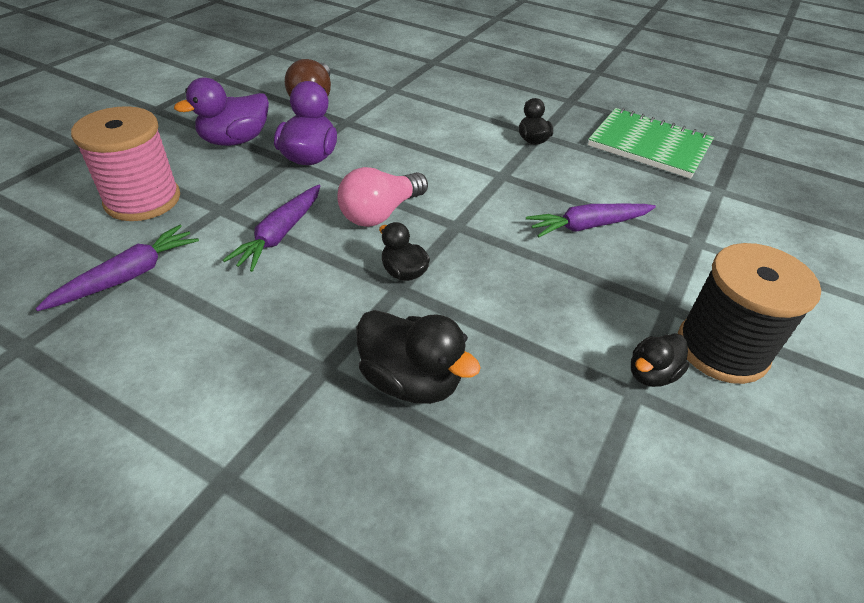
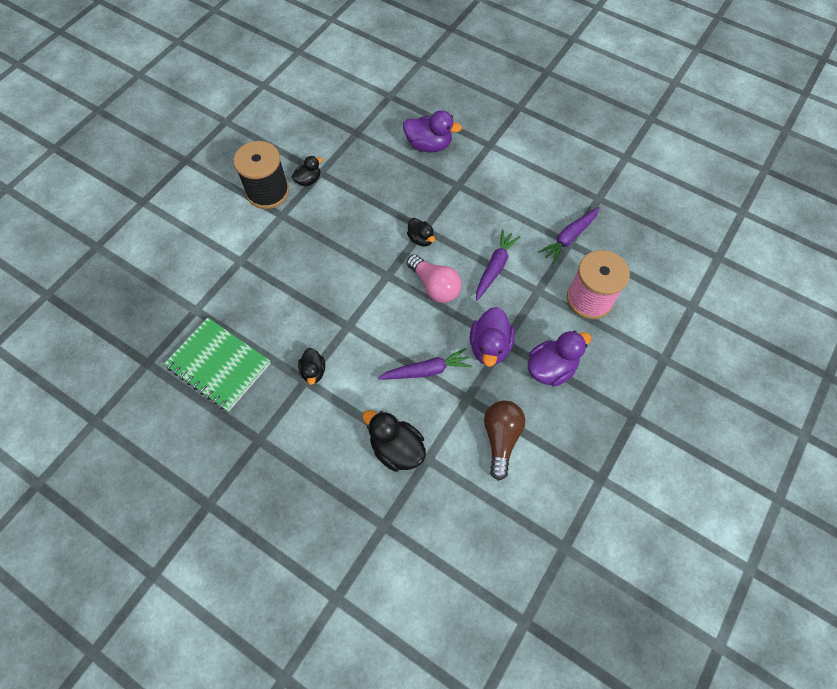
camera: 175 degrees left, 20 degrees up
pink light bulb [337,167,428,227] -> pink light bulb turned 90 degrees clockwise [407,254,462,303]
black duck [357,310,481,404] -> black duck moved to [362,410,426,472]
purple carrot [526,204,656,238] -> purple carrot moved to [378,348,472,380]
none -> purple duck [403,110,462,152]

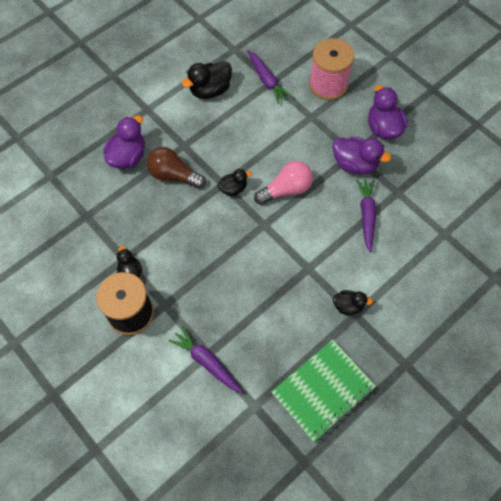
camera: 75 degrees left, 0 degrees up
black duck [362,410,426,472] -> black duck moved to [182,61,232,99]
purple carrot [476,230,520,301] -> purple carrot moved to [168,326,243,393]
brown light bulb [484,401,525,481] -> brown light bulb moved to [146,147,206,189]

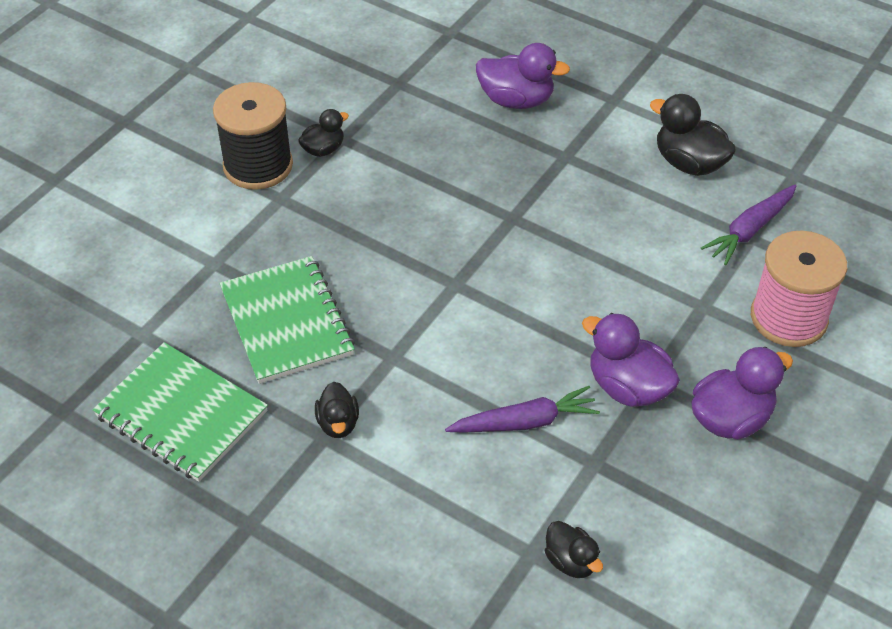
camera: 75 degrees right, 15 degrees down
brown light bulb [146,147,206,189] -> none
purple carrot [168,326,243,393] -> none
black duck [218,169,252,196] -> black duck moved to [544,521,603,578]
pink light bulb [254,161,313,205] -> none
purple duck [333,137,391,175] -> purple duck turned 120 degrees clockwise [582,313,680,407]
none -> green notebook [220,256,355,384]

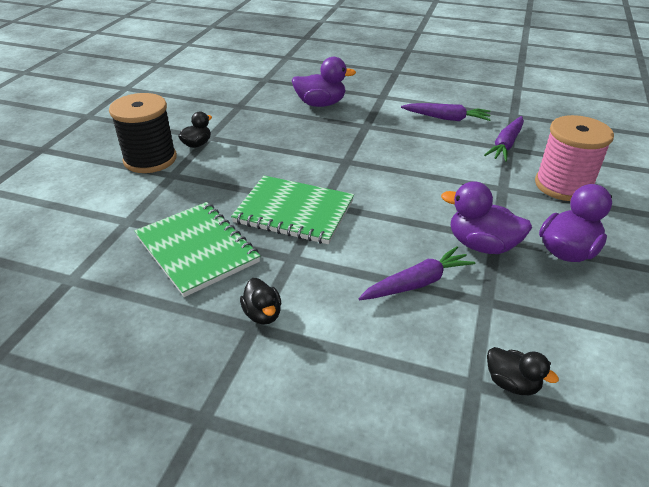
camera: 15 degrees left, 10 degrees down
green notebook [93,342,268,482] -> green notebook moved to [231,176,354,244]
black duck [650,94,736,176] -> purple carrot [401,103,491,121]

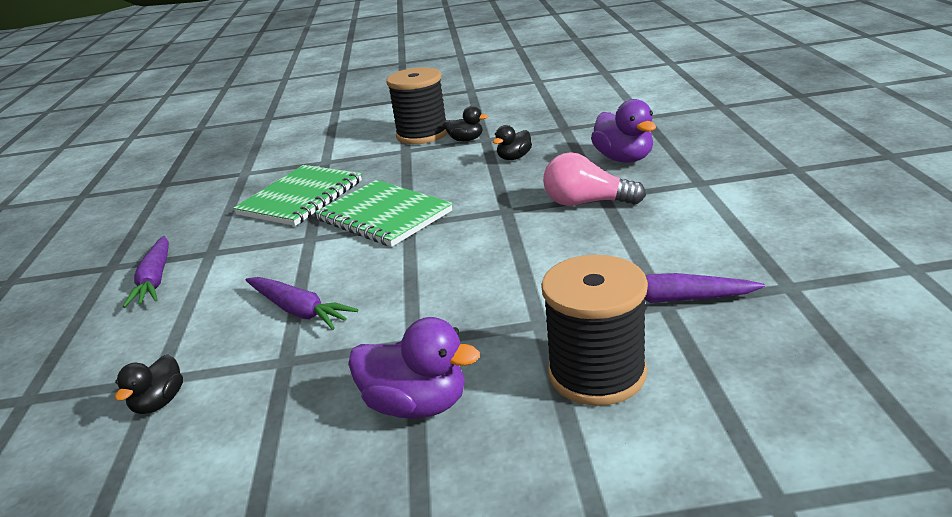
camera: 70 degrees right, 10 degrees down
green notebook [231,176,354,244] -> green notebook turned 45 degrees counterclockwise [315,180,453,247]
black duck [240,278,282,324] -> black duck moved to [493,125,532,160]
purple carrot [401,103,491,121] -> purple carrot moved to [123,236,169,308]
purple duck [441,181,532,254] -> none
pink spool [535,115,614,201] -> black spool [541,255,648,406]
none -> pink light bulb [543,152,646,206]

